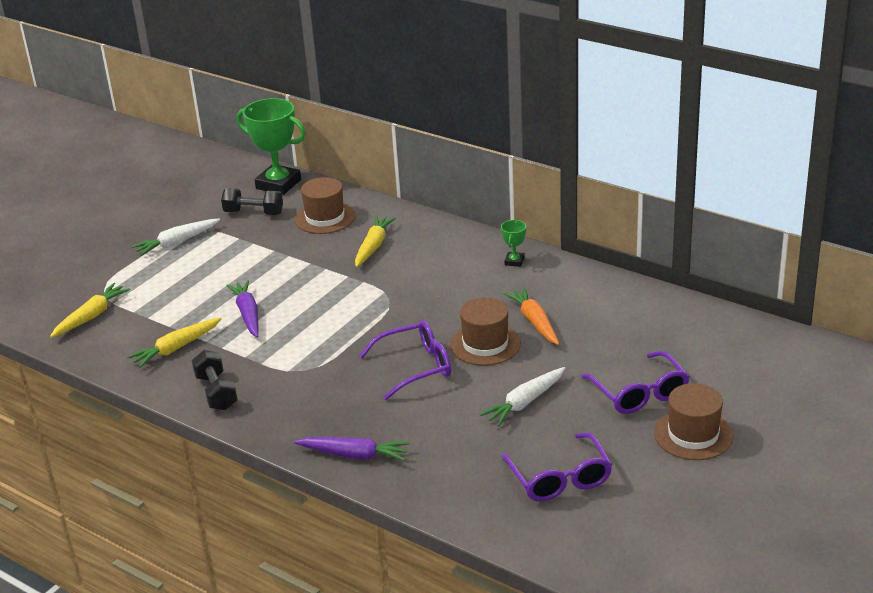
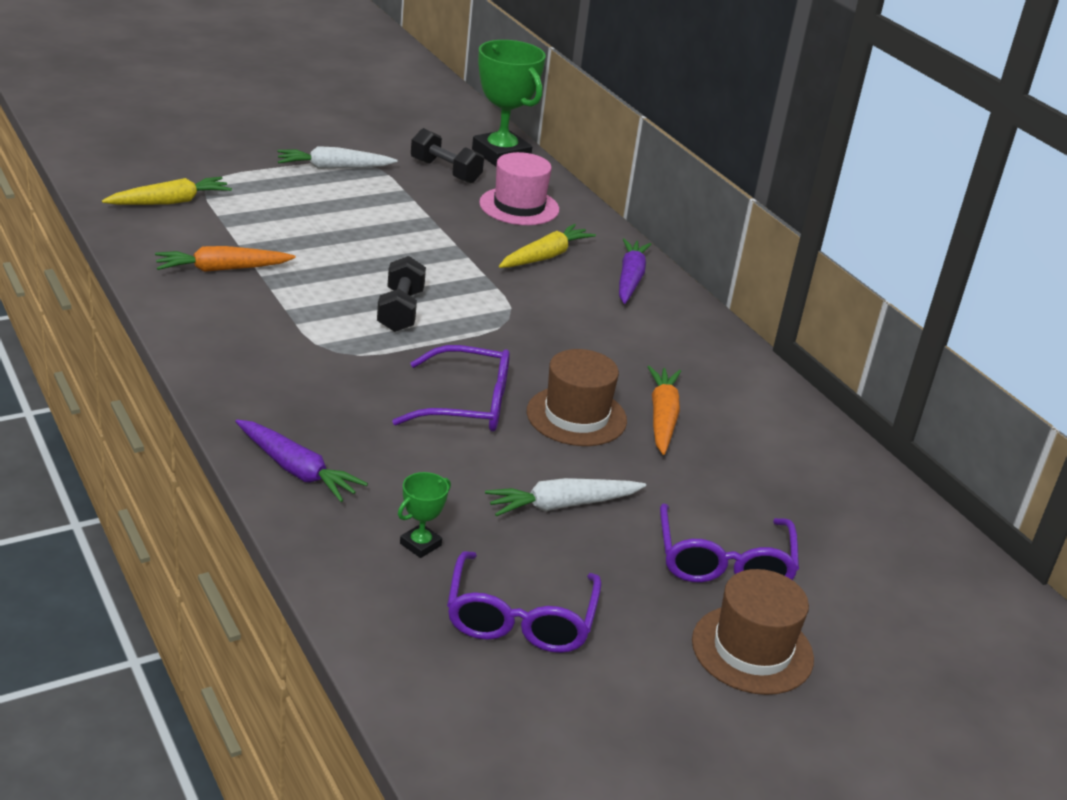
camera: 20 degrees right, 0 degrees up
yellow carrot [127,317,222,368] -> orange carrot [155,246,296,272]
black dumbbell [192,350,238,410] -> black dumbbell moved to [377,256,426,332]
purple carrot [226,280,259,337] -> purple carrot moved to [619,238,651,304]
brown hat [295,177,355,234] -> pink hat [479,152,559,225]
green trophy [501,220,526,267] -> green trophy moved to [398,472,451,558]

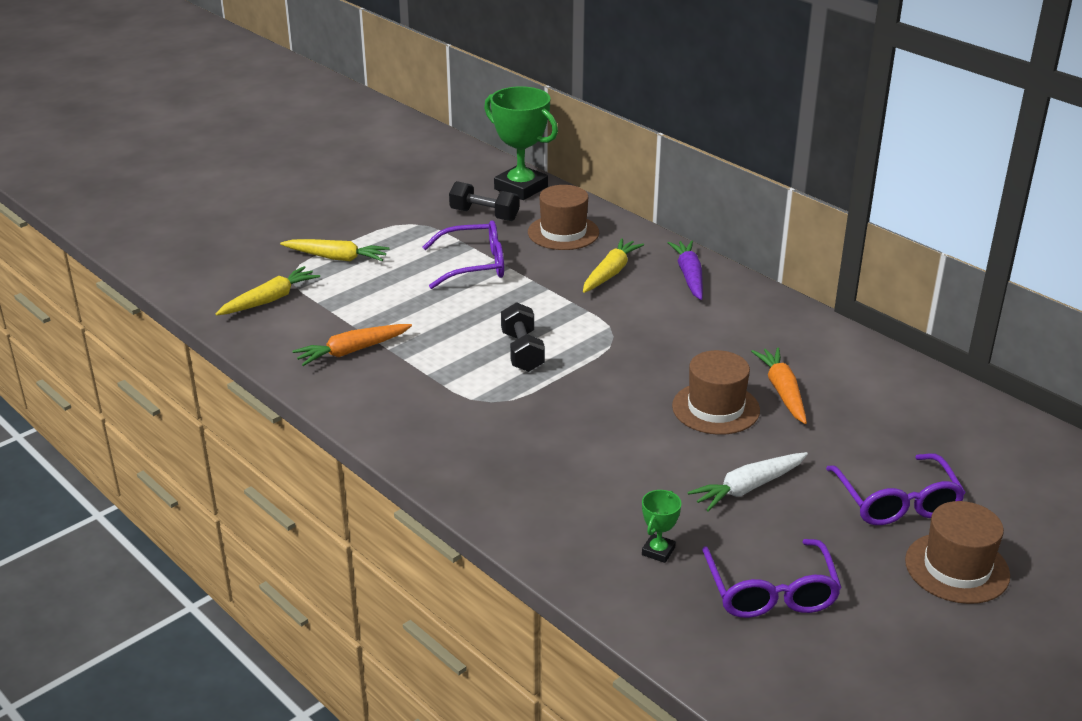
camera: 10 degrees left, 0 degrees up
purple carrot [235,420,368,502] -> none
white carrot [277,146,397,169] -> none
purple glasses [392,345,510,432] -> purple glasses moved to [423,220,504,289]
pink hat [479,152,559,225] -> brown hat [528,185,599,250]
none -> yellow carrot [280,239,390,261]

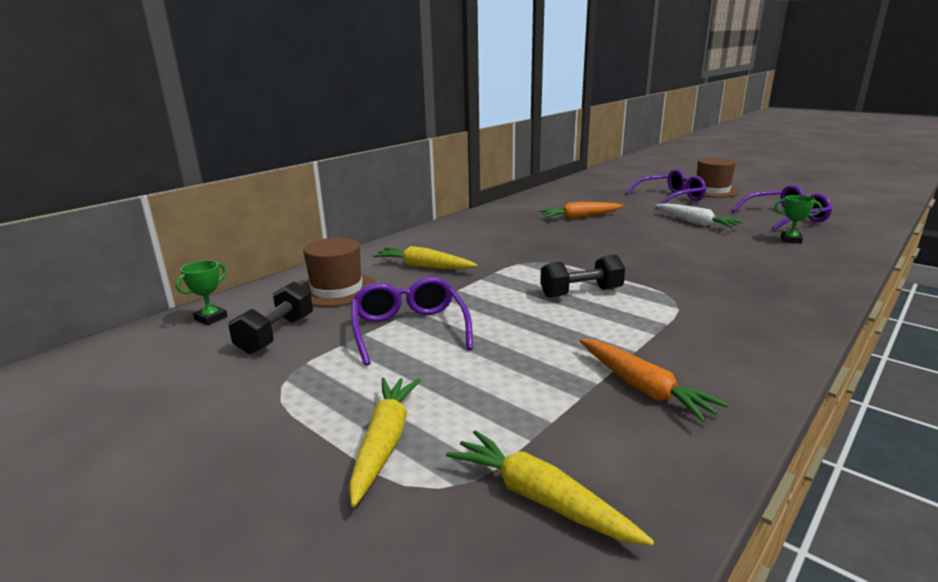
camera: 95 degrees left, 10 degrees down
green trophy [484,86,558,200] -> green trophy [176,260,227,325], size x0.45
purple carrot [668,240,703,300] -> none
brown hat [672,350,760,435] -> none

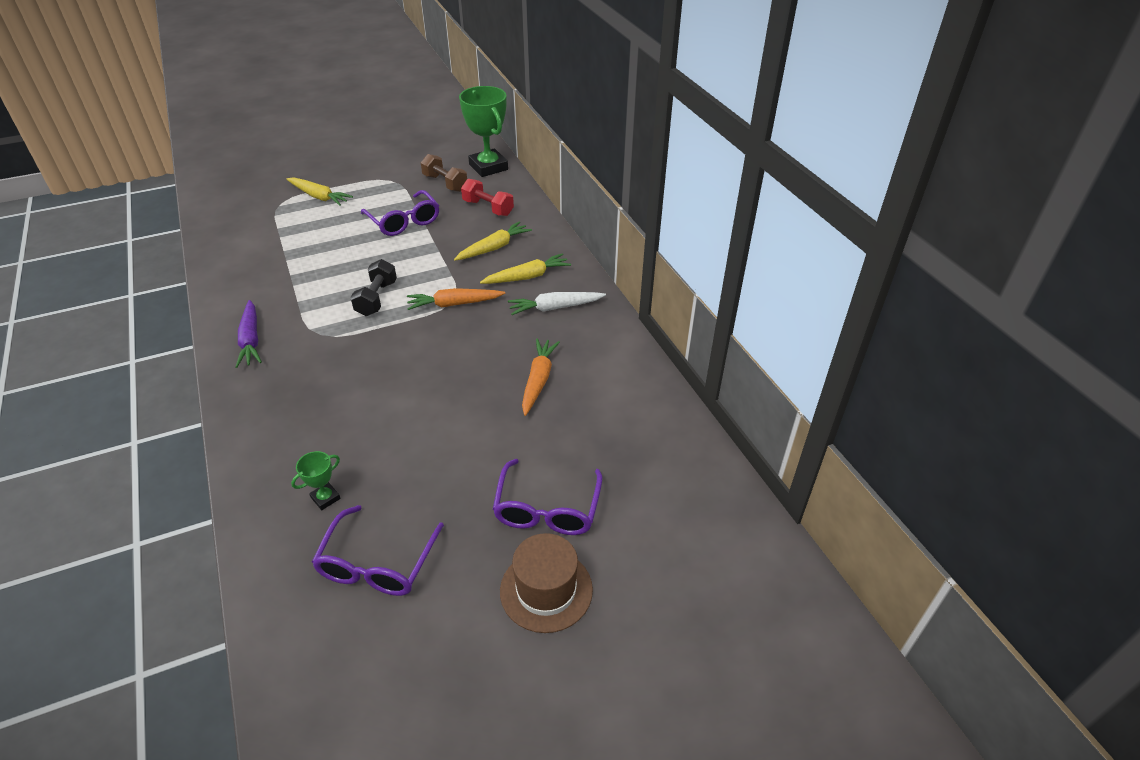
camera: 115 degrees right, 20 degrees up
green trophy [176,260,227,325] -> green trophy [459,86,508,177], size x2.23
black dumbbell [228,282,313,354] -> brown dumbbell [421,154,467,192]
brown hat [301,238,376,307] -> red dumbbell [461,179,514,216]
purple glasses [351,277,473,366] -> purple glasses turned 45 degrees clockwise [361,190,439,236]
yellow carrot [446,430,654,546] -> yellow carrot moved to [480,253,571,284]
orange carrot [580,339,729,422] -> orange carrot moved to [407,288,506,310]
white carrot [655,203,743,228] -> white carrot moved to [508,292,606,315]
none -> purple carrot [236,300,262,368]

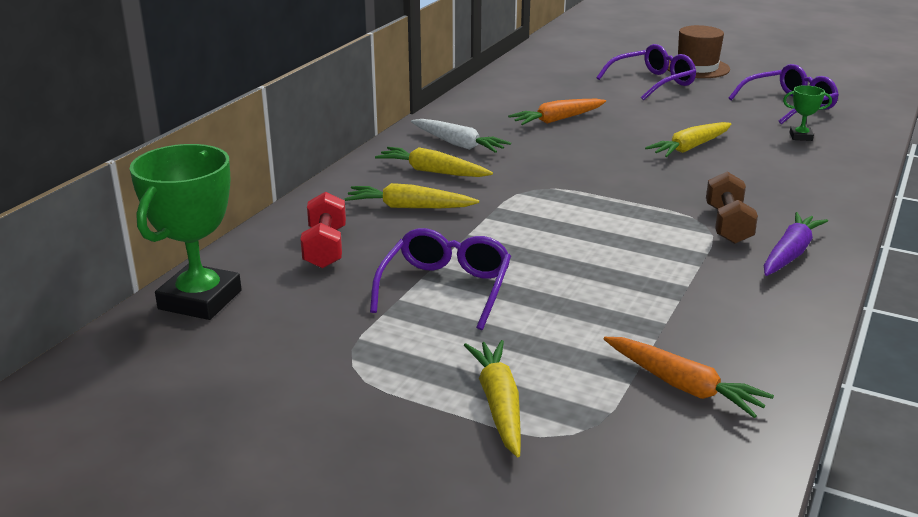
camera: 130 degrees left, 15 degrees down
black dumbbell [350,259,397,316] -> none
orange carrot [407,288,506,310] -> orange carrot moved to [603,337,774,418]
brown dumbbell [421,154,467,192] -> brown dumbbell moved to [706,172,758,244]
none -> yellow carrot [645,122,731,157]

